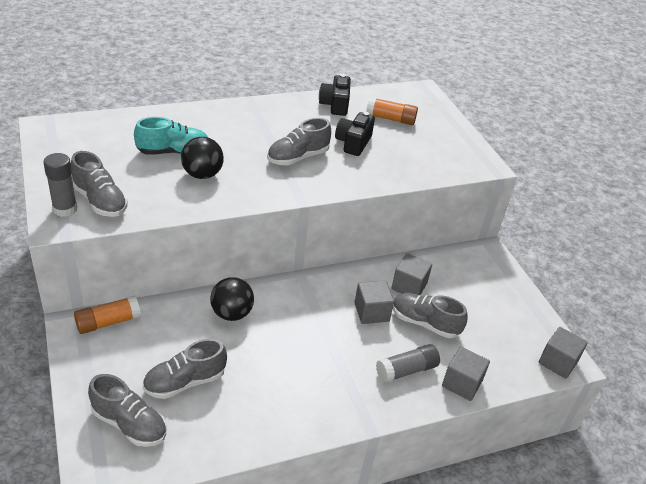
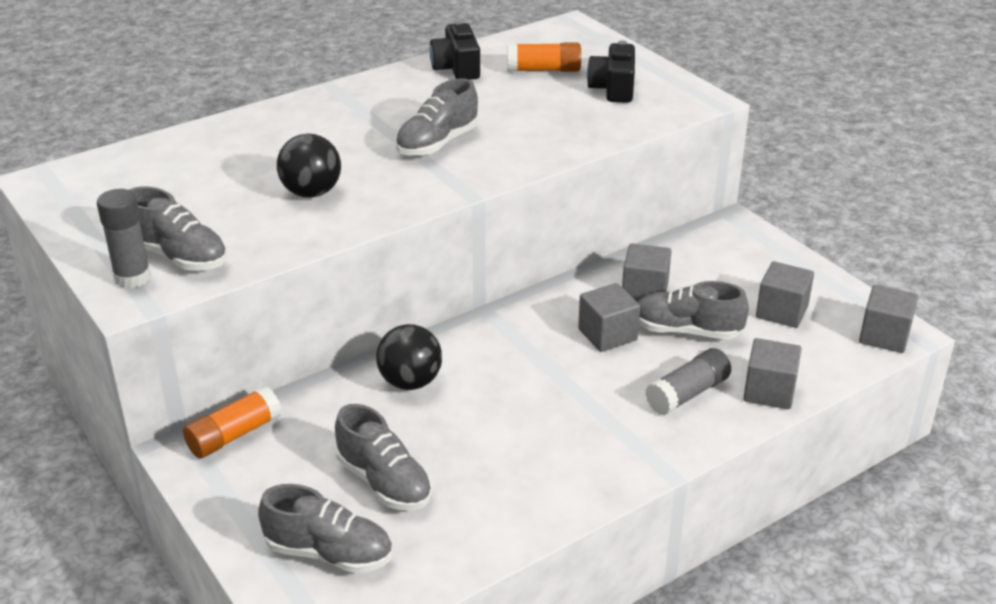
camera: 10 degrees left, 5 degrees down
turquoise shoe [134,117,208,155] -> none
grey shoe [143,339,227,399] -> grey shoe turned 90 degrees counterclockwise [335,404,432,511]
black camera [335,112,375,156] -> black camera moved to [587,41,635,103]
none -> grey cube [756,261,814,328]

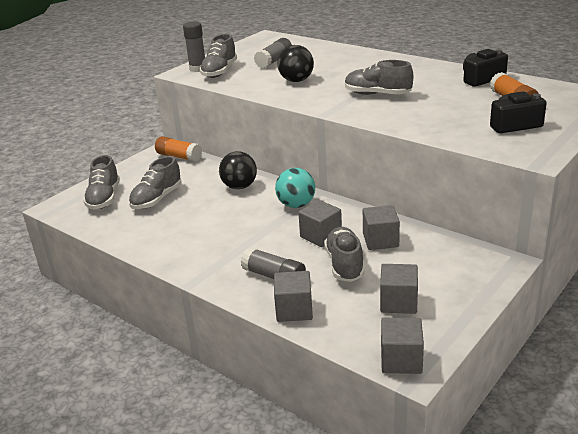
camera: 75 degrees right, 5 degrees down
none -> grey glue stick [254,38,292,68]
none -> turquoise ball [275,168,315,208]

